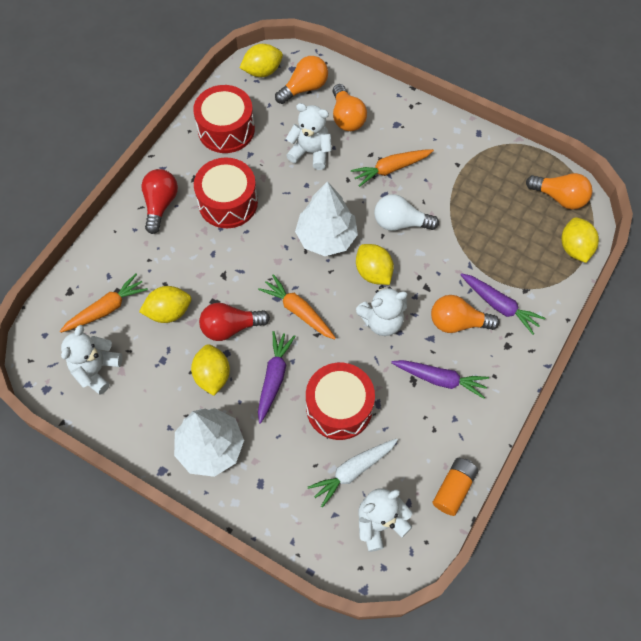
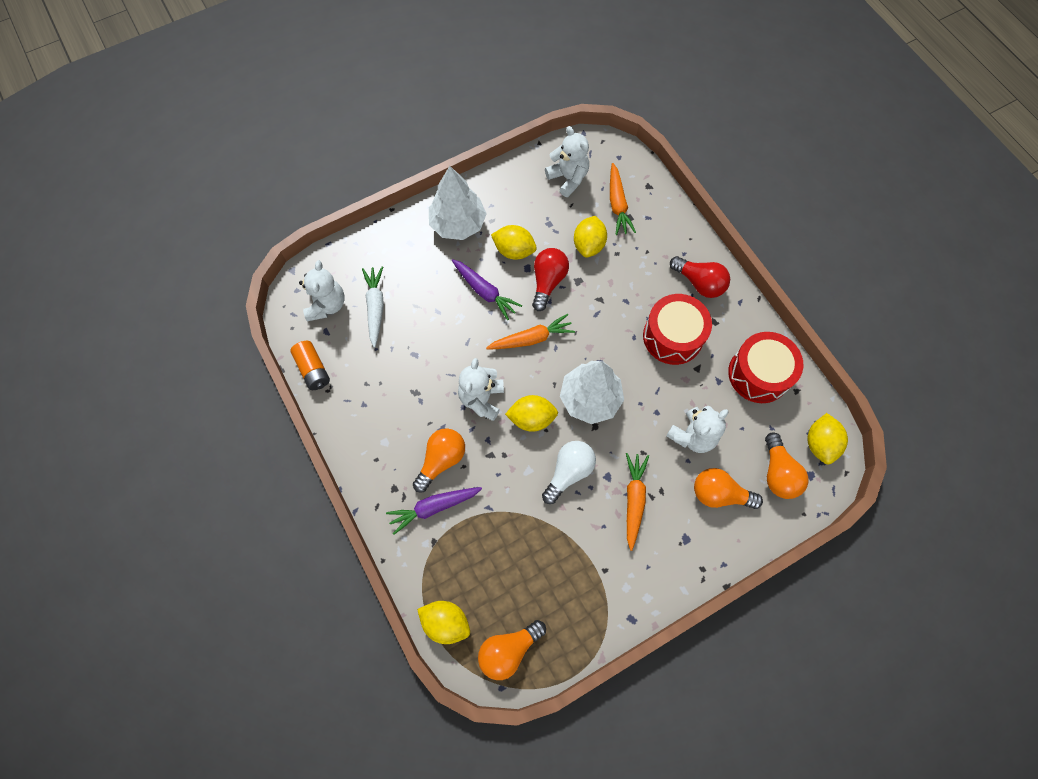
camera: 120 degrees right, 5 degrees up
red drum [306,363,375,440] -> none
purple carrot [391,360,489,399] -> none

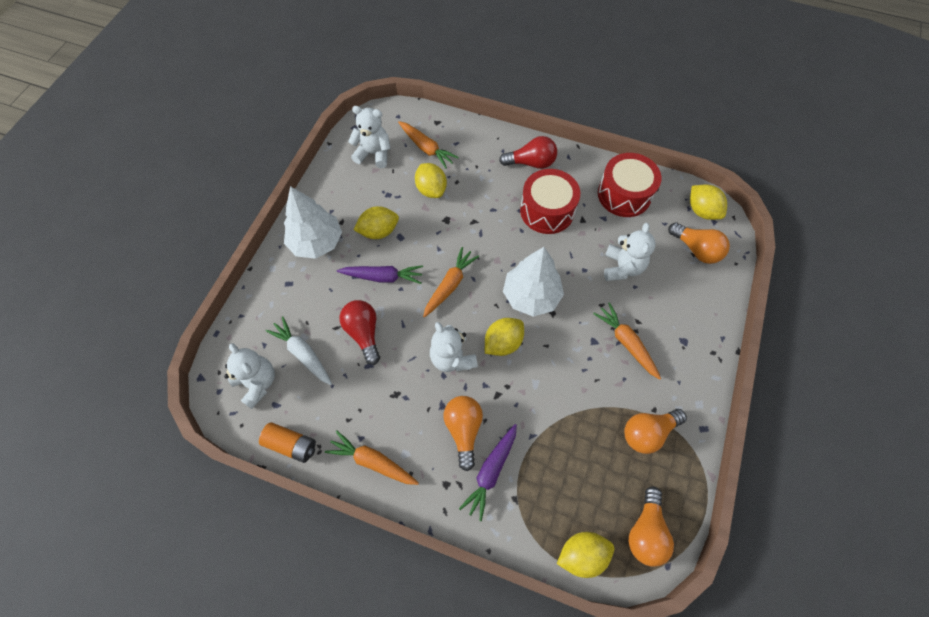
camera: 40 degrees left, 5 degrees down
red light bulb [532,248,569,311] -> red light bulb moved to [340,300,380,365]
white light bulb [542,441,596,504] -> none
orange light bulb [694,468,763,509] -> orange light bulb moved to [624,409,687,454]
none -> orange carrot [325,430,419,485]

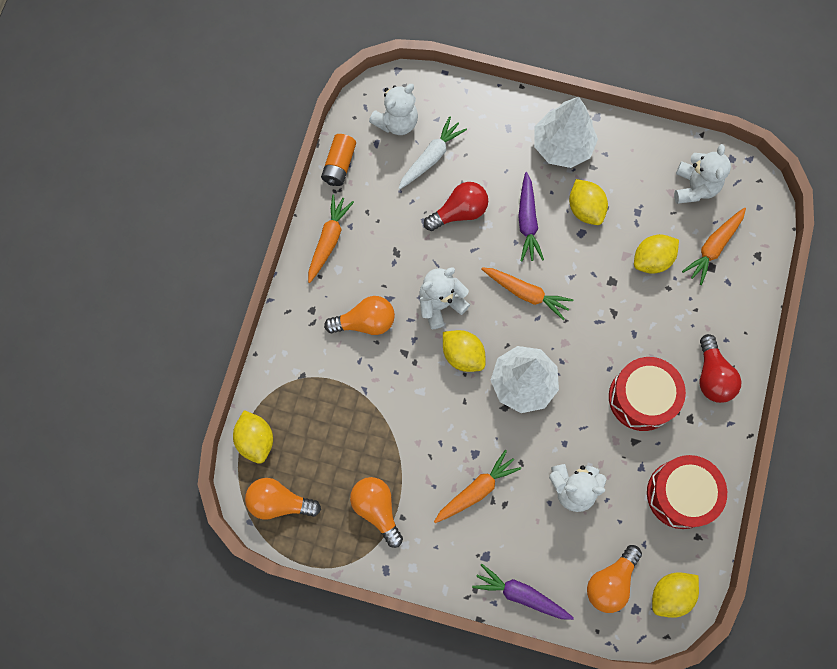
camera: 85 degrees right, 10 degrees up
purple carrot [459,424,517,521] -> purple carrot moved to [472,564,574,620]

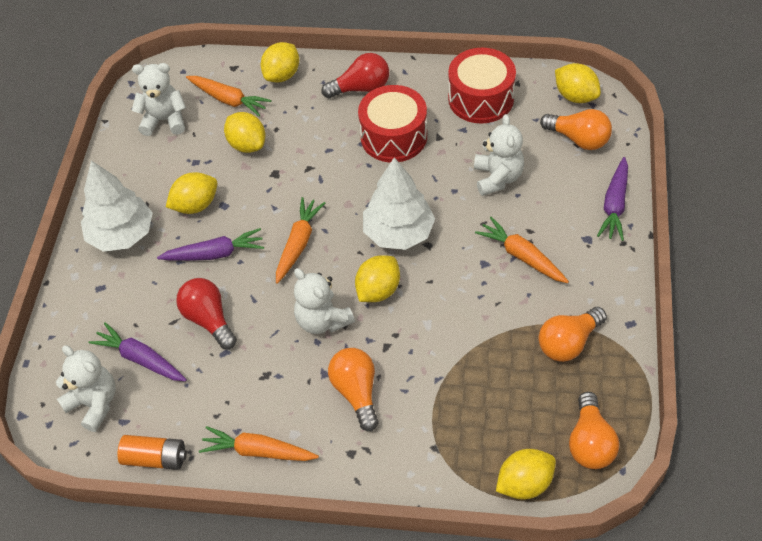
camera: 95 degrees left, 20 degrees down
white carrot [398,117,467,189] -> purple carrot [89,322,187,381]
none -> yellow lemon [260,42,299,82]

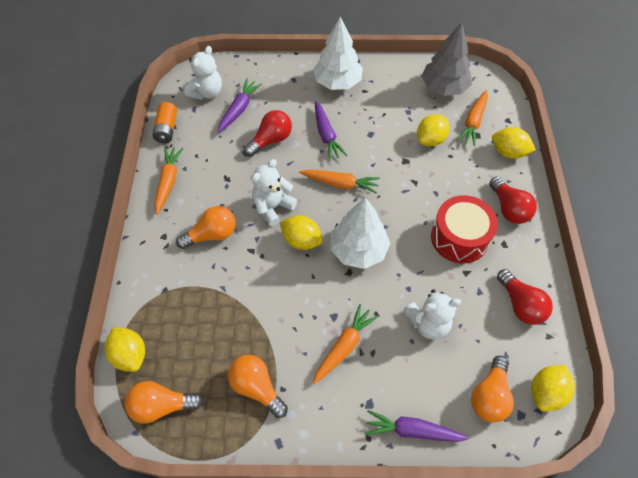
camera: 80 degrees right, 5 degrees up
white teddy bear [132,63,186,136] -> grey tree [421,22,472,96]
yellow lemon [166,172,218,214] -> none
red drum [448,48,516,124] -> red light bulb [497,269,553,325]

